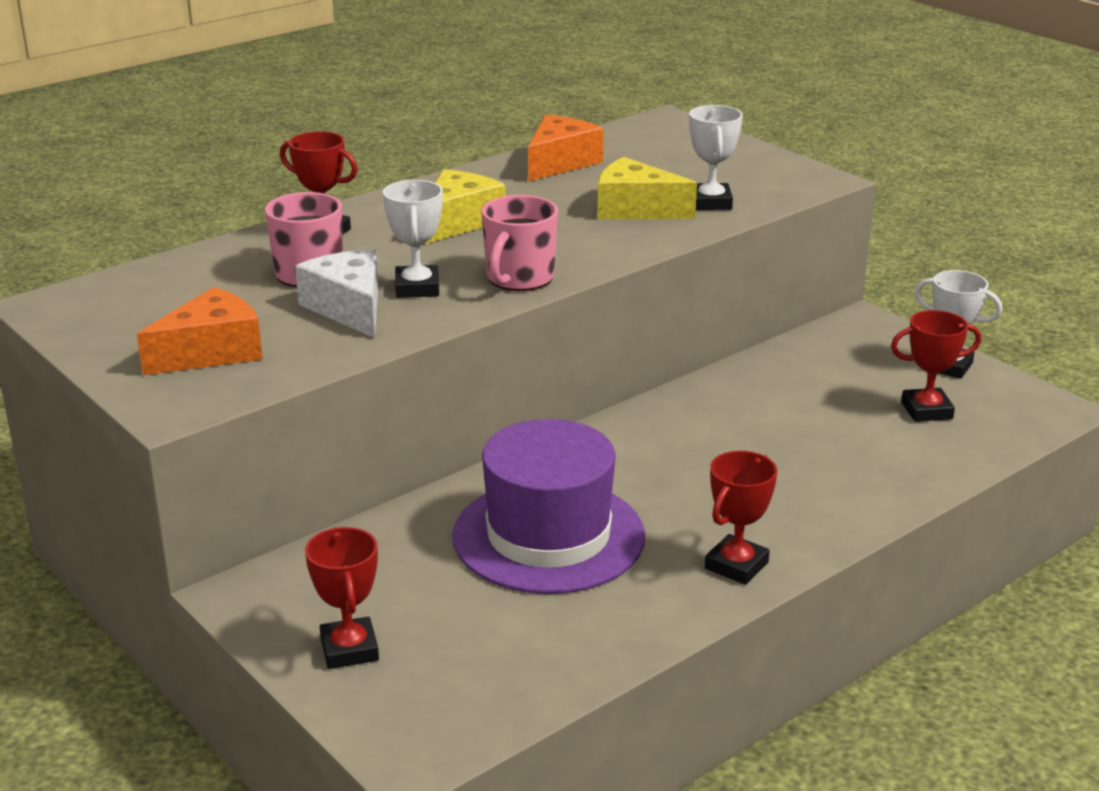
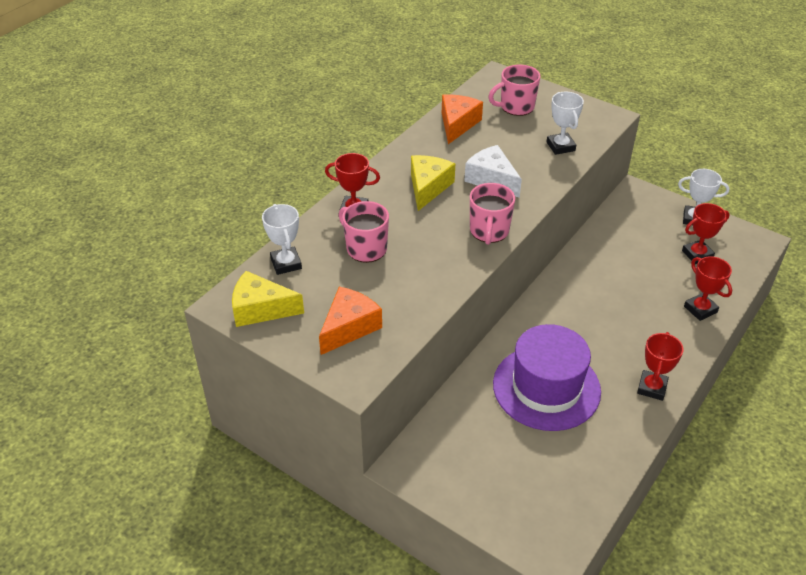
camera: 15 degrees left, 15 degrees up
white cheese [295,249,378,338] -> white cheese moved to [464,145,522,198]
red trophy [305,527,379,669] -> red trophy moved to [684,256,732,321]
white trophy [383,180,443,298] -> white trophy moved to [262,204,302,275]
yellow cheese [597,157,697,219] -> yellow cheese moved to [232,271,304,327]
none -> pink mug [488,65,541,116]

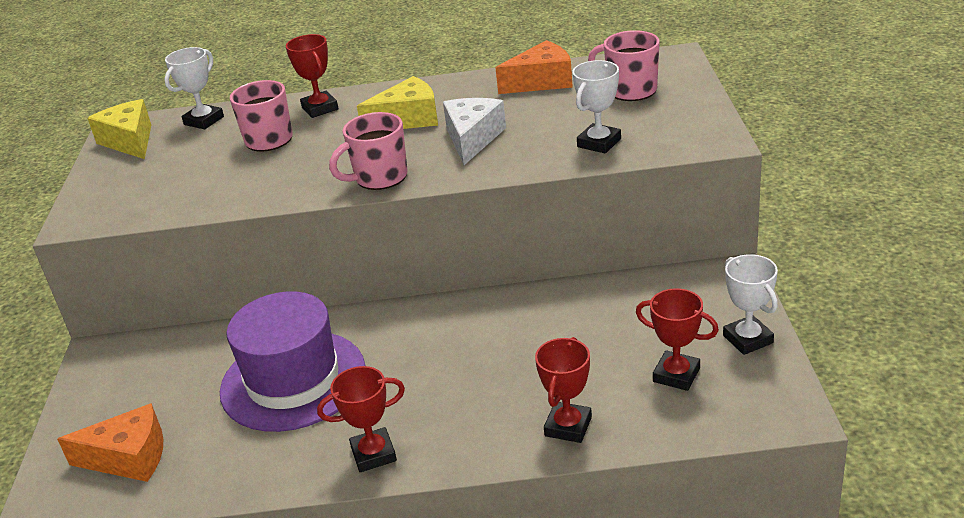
camera: 55 degrees right, 10 degrees down
orange cheese [319,287,382,355] -> orange cheese moved to [57,403,163,482]

